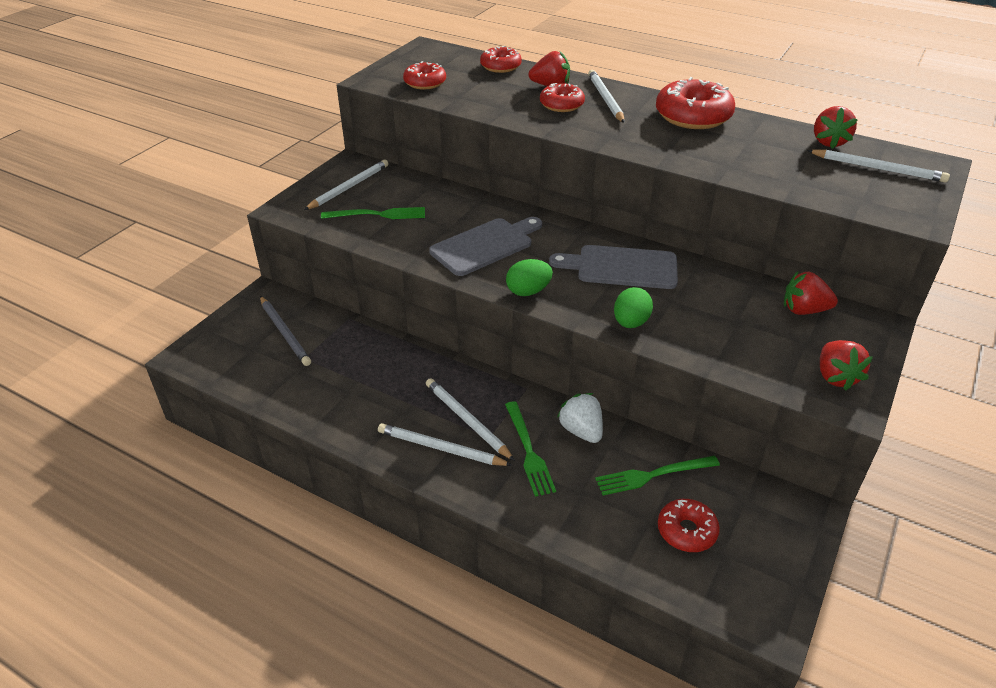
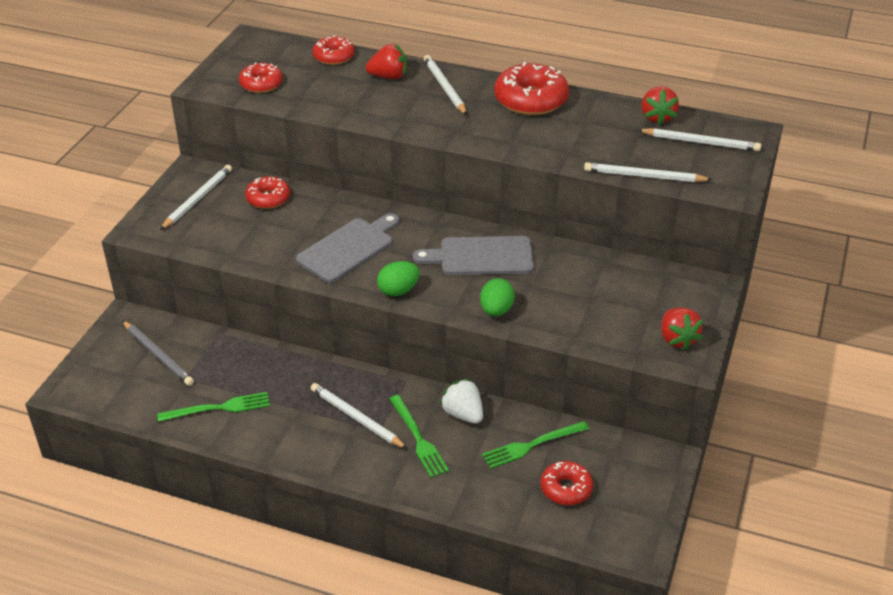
camera: 10 degrees left, 0 degrees up
green fork [321,207,425,219] -> green fork moved to [157,392,270,422]
white pencil [378,423,513,466] -> white pencil moved to [584,162,713,182]
red donut [540,83,585,112] -> red donut moved to [245,176,290,209]
red strawberry [784,271,838,315] -> none

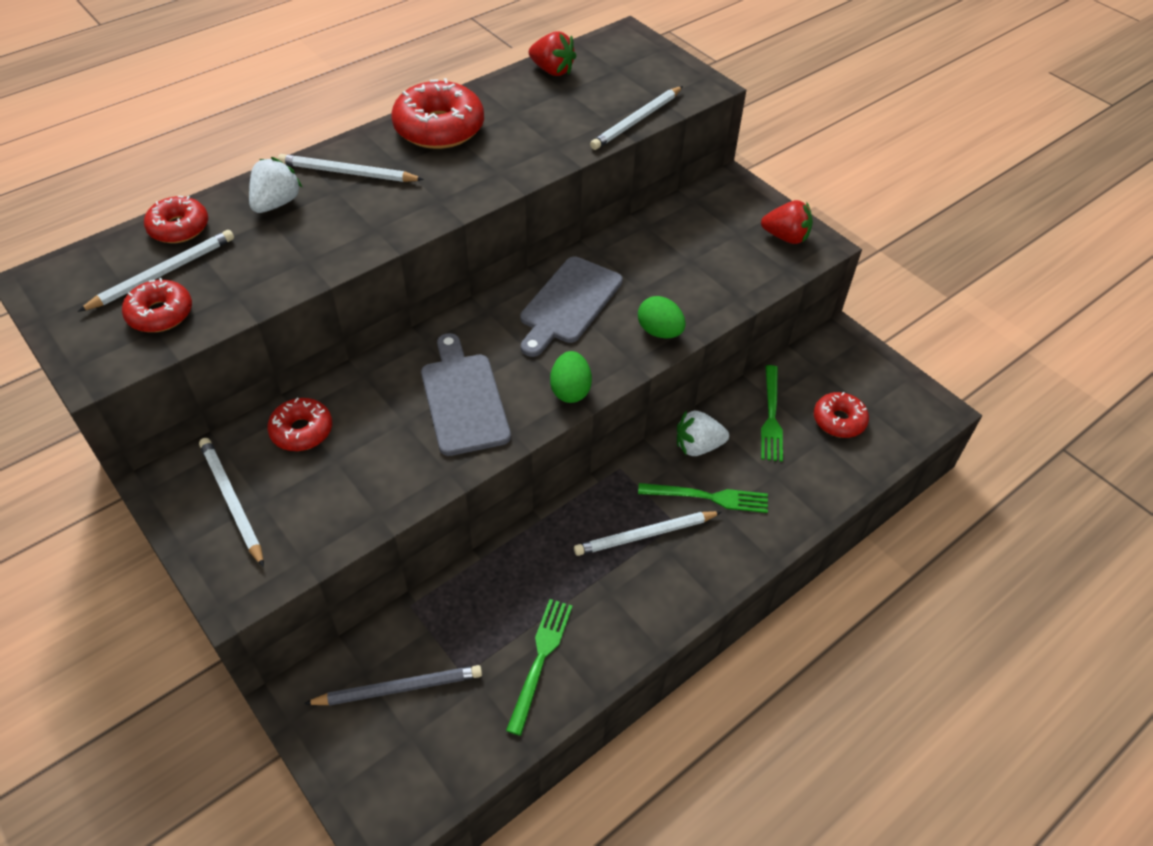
camera: 60 degrees left, 10 degrees up
red strawberry [366,44,407,79] -> white strawberry [249,157,303,213]
white pencil [638,128,761,151] -> white pencil moved to [78,230,234,312]

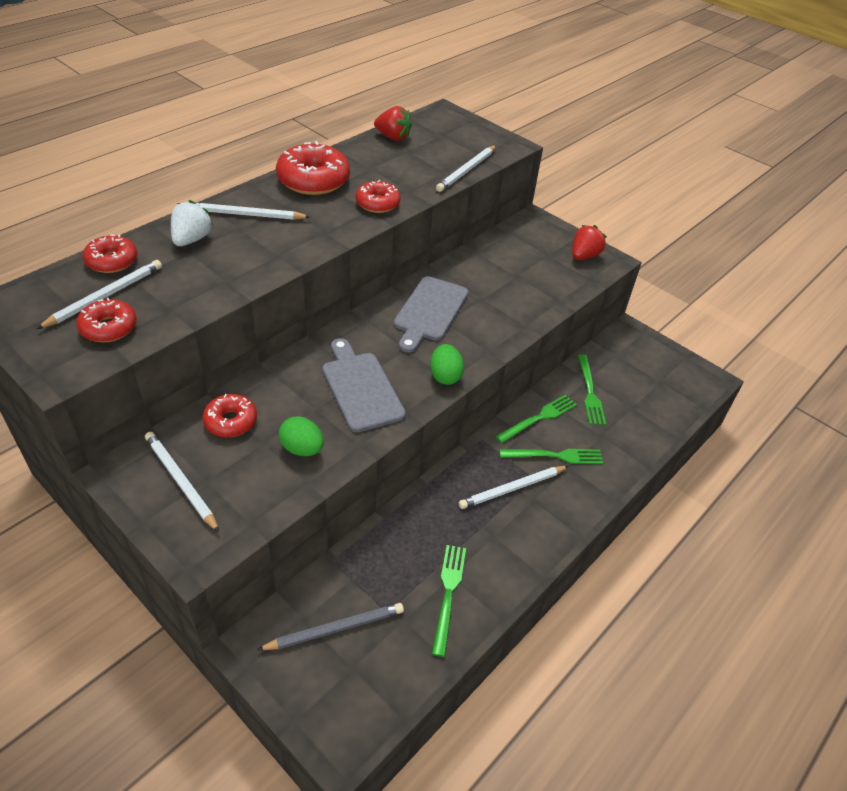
camera: 10 degrees left, 5 degrees down
green egg [638,296,686,339] -> green egg moved to [279,416,324,456]
white strawberry [677,410,729,456] -> green fork [495,394,577,443]
red strawberry [761,200,813,244] -> red strawberry turned 60 degrees counterclockwise [572,225,607,260]
red donut [814,392,869,438] -> red donut moved to [356,180,401,213]

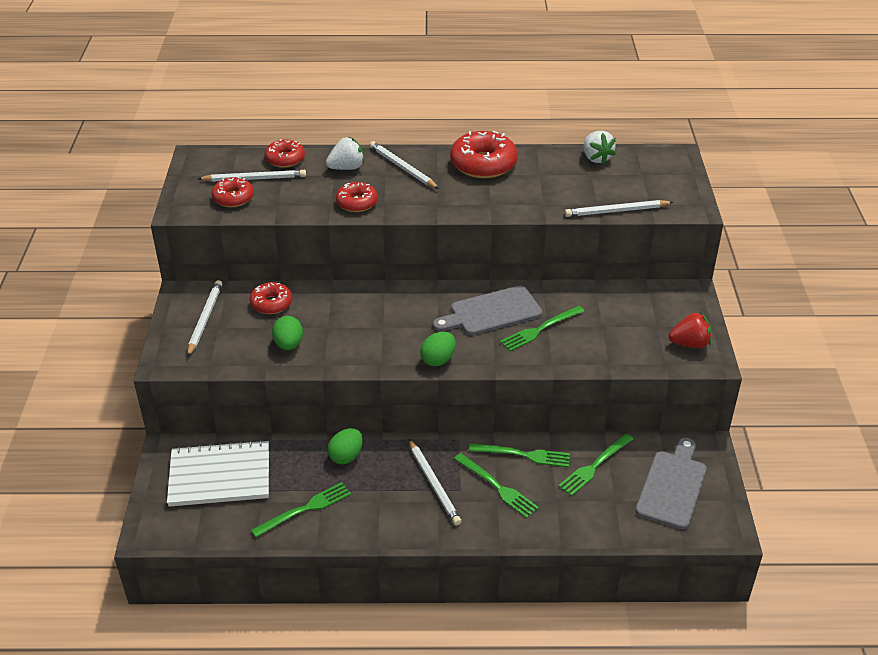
camera: 50 degrees right, 5 degrees down
grey pencil [257,603,404,650] -> white notebook [167,440,269,507]
grey cutting board [322,338,406,432] -> grey cutting board moved to [635,438,707,529]
red donut [356,180,401,213] -> red donut moved to [336,182,378,212]
red strawberry [374,106,412,141] -> white strawberry [584,131,616,165]
white pencil [459,466,569,509] -> white pencil turned 135 degrees counterclockwise [409,439,462,526]
none -> green egg [328,428,363,464]
none -> green fork [500,306,584,352]

